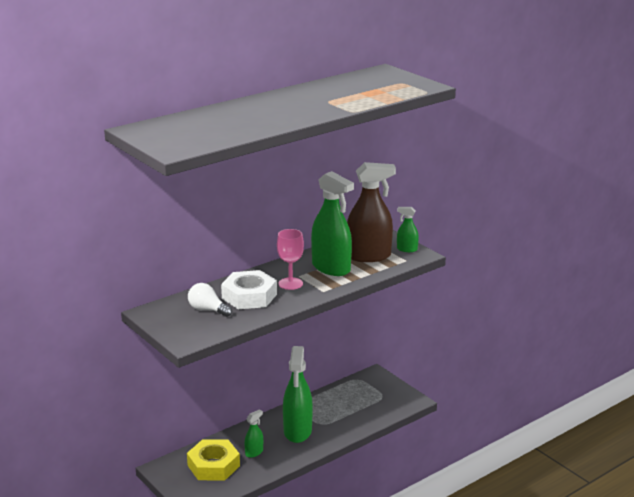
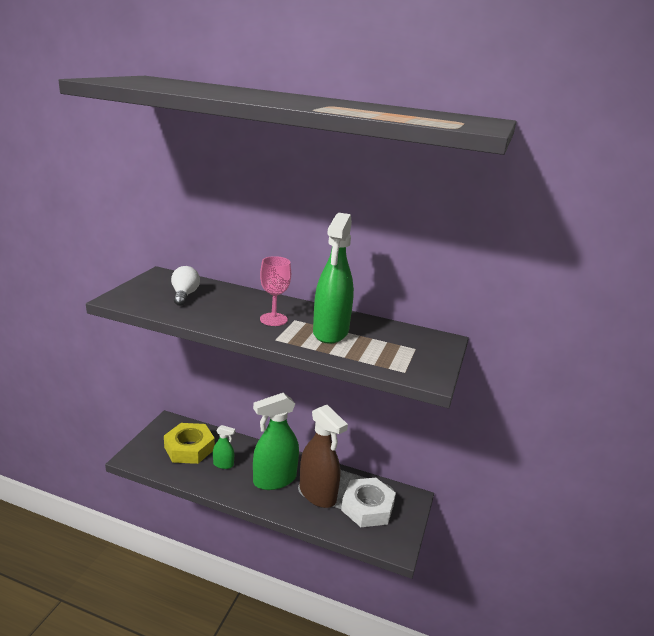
camera: 55 degrees right, 0 degrees up
white nut [221,270,277,309] -> white nut moved to [341,478,396,527]
brown spray bottle [347,162,396,262] -> brown spray bottle moved to [300,405,348,508]
green spray bottle [397,207,419,252] -> none

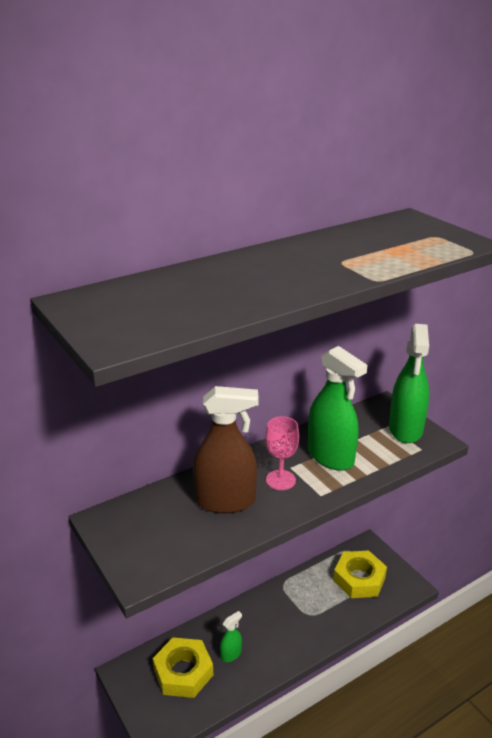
camera: 50 degrees left, 5 degrees up
white light bulb [171,266,200,306] -> none
green spray bottle [253,393,299,490] -> green spray bottle moved to [389,324,429,443]
brown spray bottle [300,405,348,508] -> brown spray bottle moved to [193,386,259,513]
white nut [341,478,396,527] -> yellow nut [333,550,387,598]

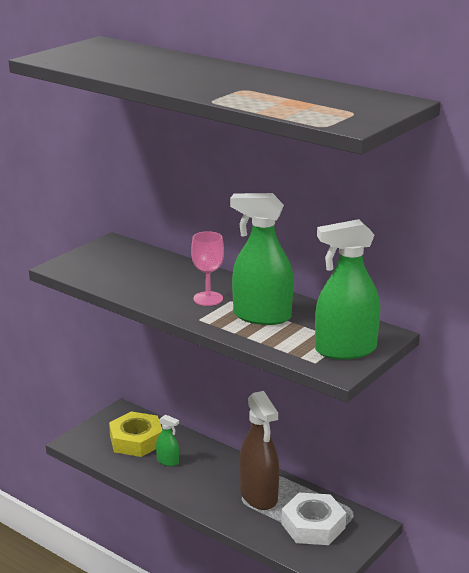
camera: 70 degrees right, 5 degrees down
brown spray bottle [193,386,259,513] -> brown spray bottle moved to [239,391,279,510]
green spray bottle [308,346,368,471] -> green spray bottle turned 75 degrees clockwise [230,193,294,325]
yellow nut [333,550,387,598] -> white nut [281,493,346,545]

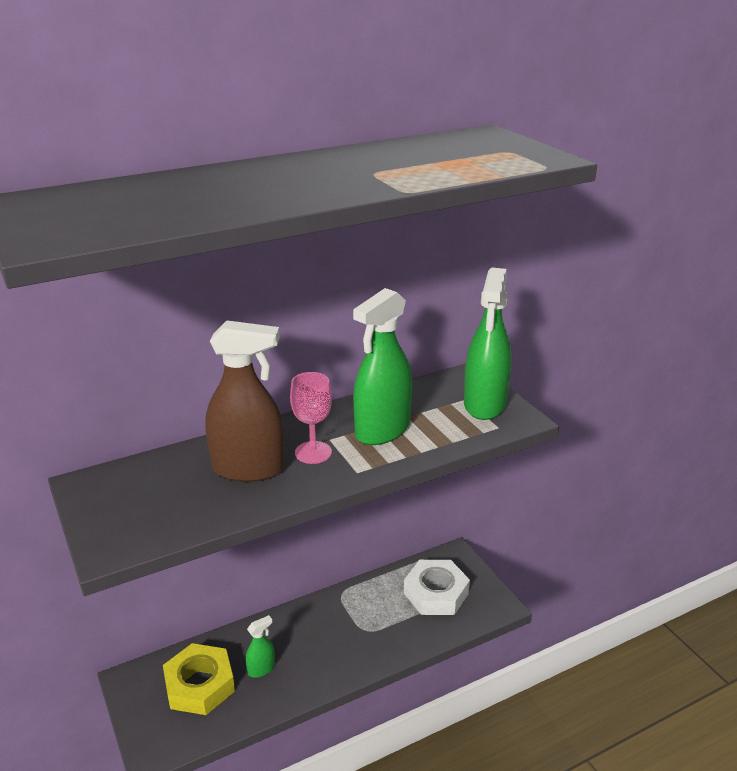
camera: 65 degrees left, 5 degrees up
brown spray bottle [239,391,279,510] -> brown spray bottle moved to [206,320,284,482]

